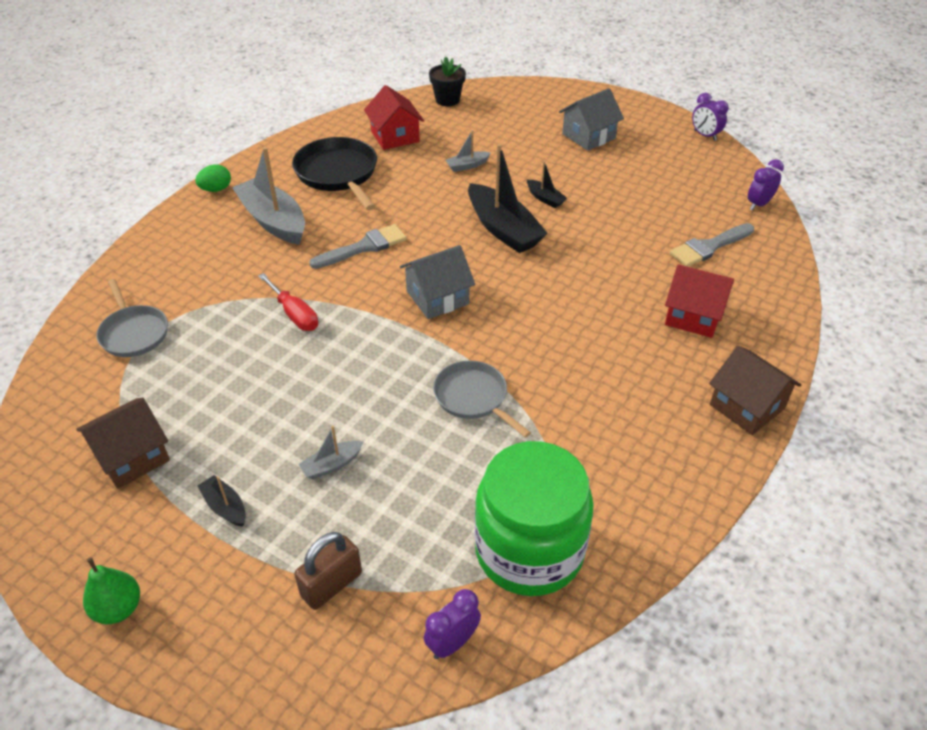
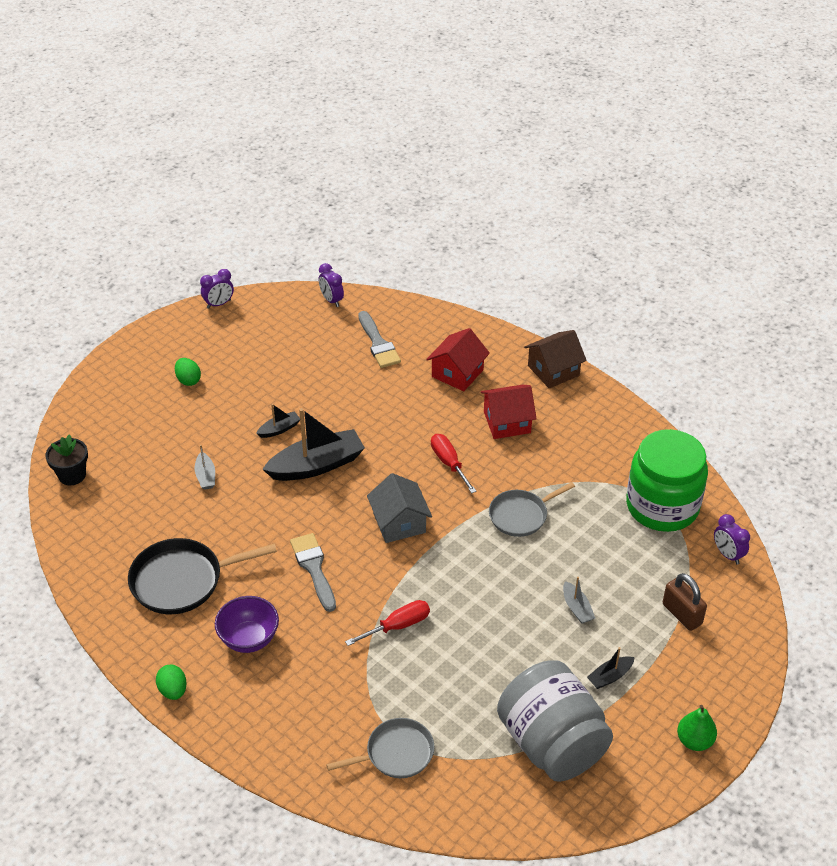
camera: 80 degrees left, 0 degrees up
brown house [76,397,170,489] -> grey jar [497,660,613,782]
grey boat [232,147,305,245] -> purple bowl [215,596,279,653]
red house [364,85,424,150] -> red house moved to [481,385,537,439]
grey house [559,88,624,151] -> green egg [175,358,201,386]
none -> red screwdriver [431,434,477,493]

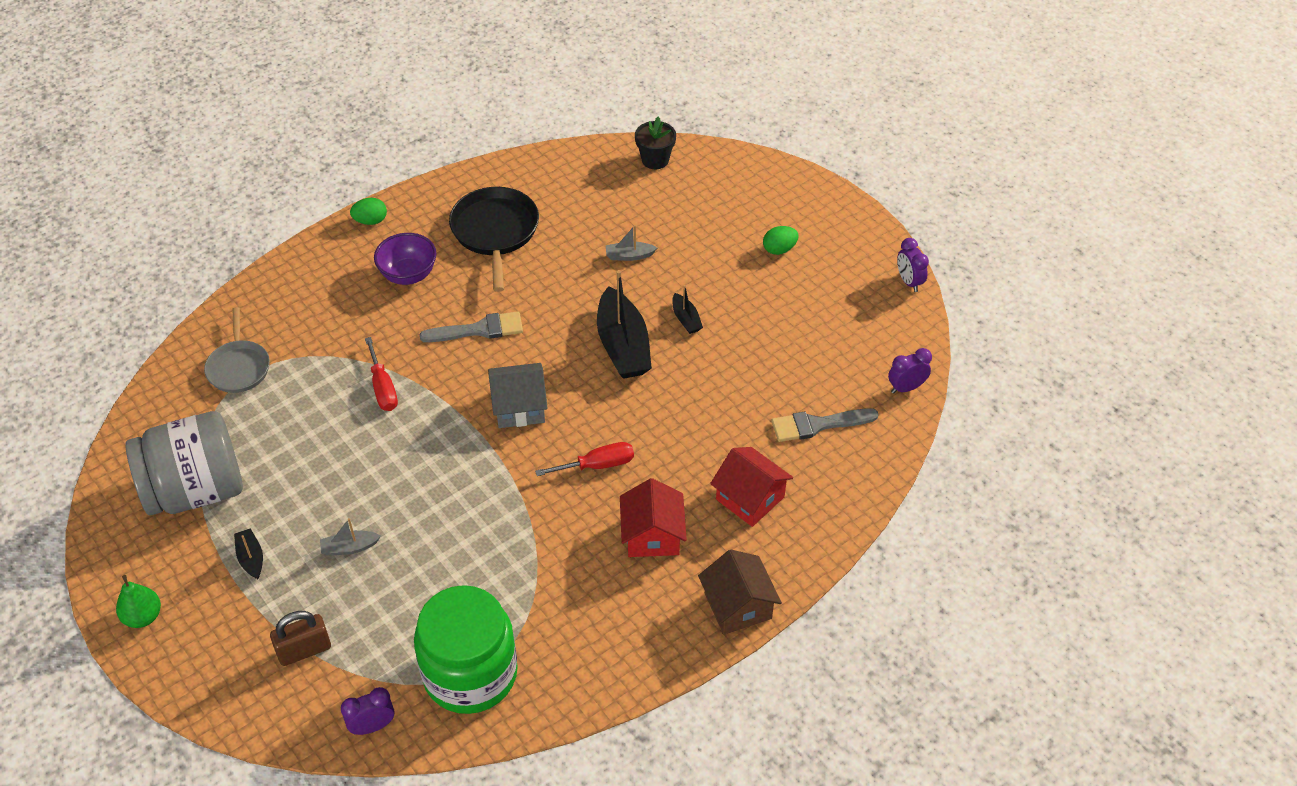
camera: 100 degrees right, 5 degrees up
grey pan [489,482,575,537] -> none

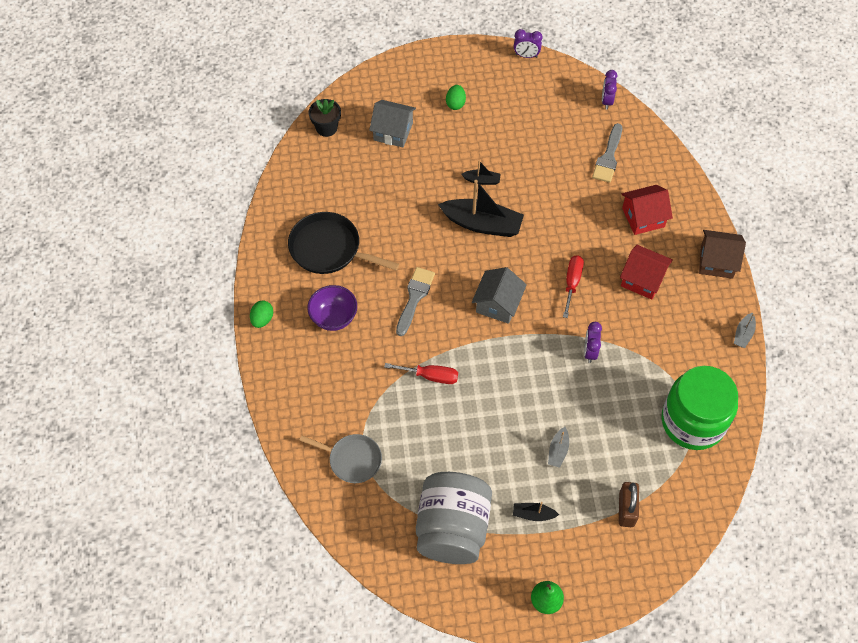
camera: 60 degrees left, 10 degrees up
purple clock [341,687,394,735] -> purple clock moved to [584,322,602,363]
grey boat [606,225,657,261] -> grey boat moved to [734,313,756,348]
none -> grey house [369,100,416,147]

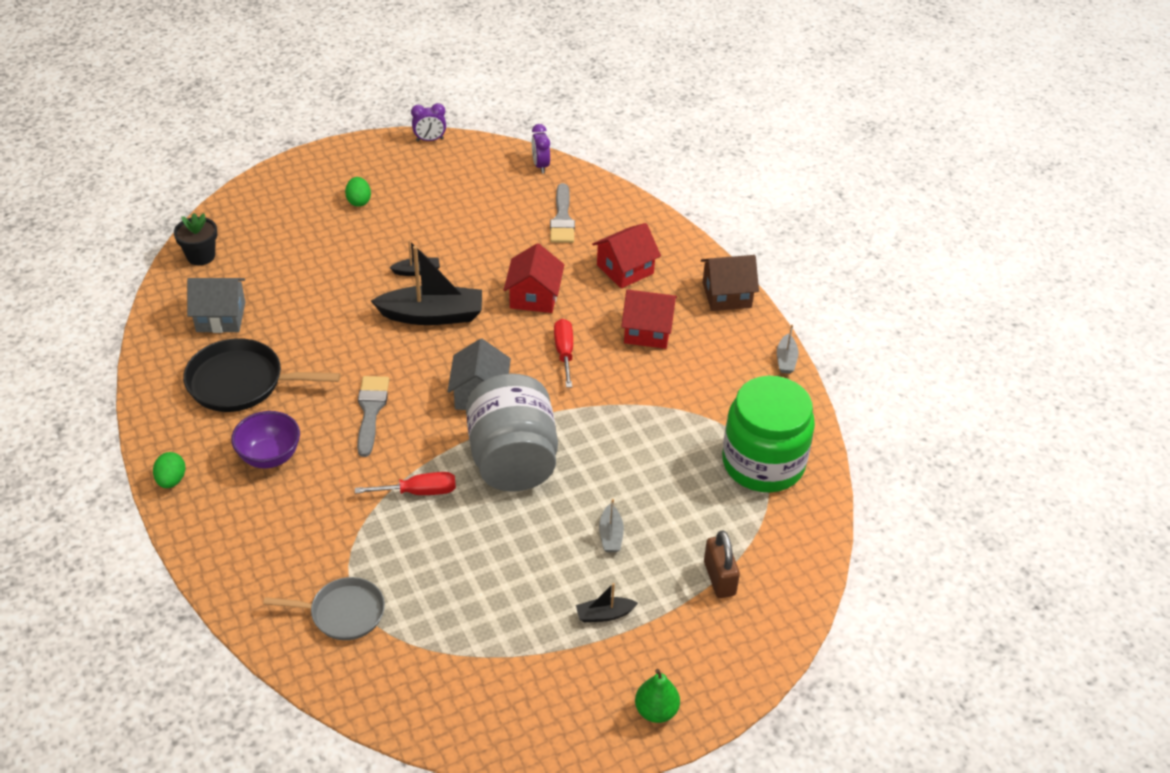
camera: 20 degrees left, 15 degrees down
grey house [369,100,416,147] -> grey house moved to [187,278,245,333]
grey jar [416,472,492,564] -> grey jar moved to [466,374,558,492]
purple clock [584,322,602,363] -> none
none -> red house [504,243,564,313]

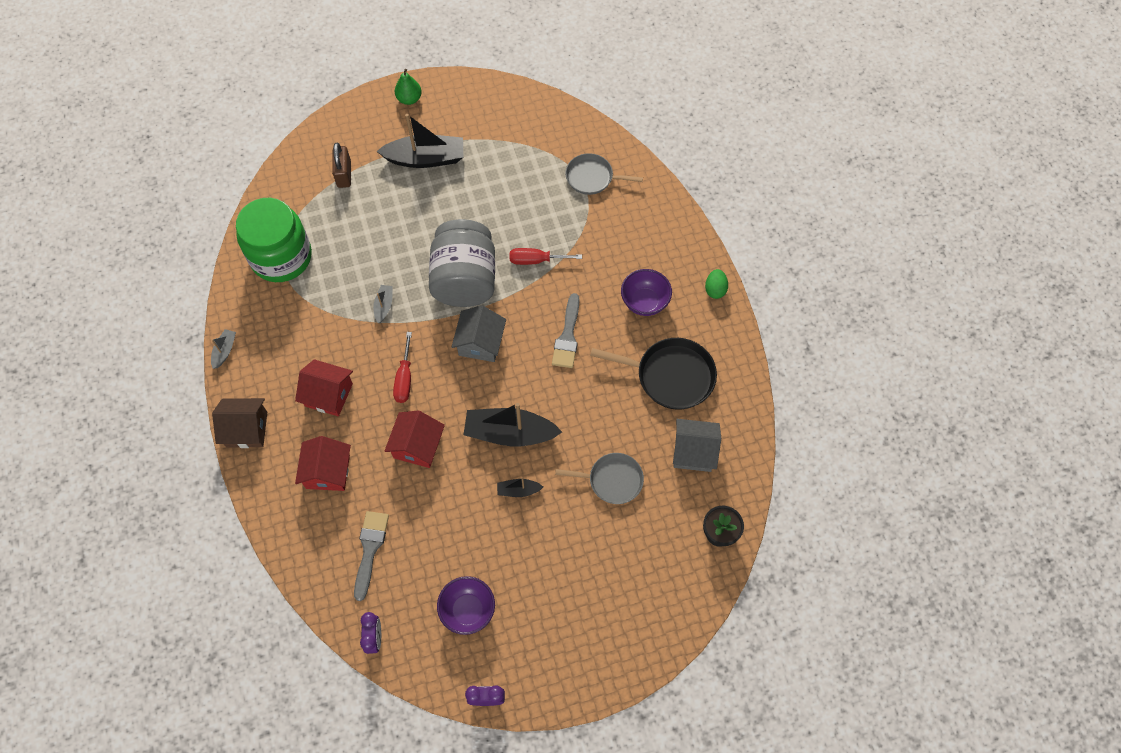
camera: 170 degrees left, 20 degrees up
green egg [345,177,371,207] -> none
black boat [576,583,638,622] -> black boat [377,114,463,168], size x2.14
red house [592,223,661,288] -> red house turned 60 degrees counterclockwise [295,436,351,491]
grey boat [599,499,624,552] -> grey boat moved to [373,285,393,323]
none -> purple bowl [437,576,495,635]
none -> grey pan [555,453,644,504]

